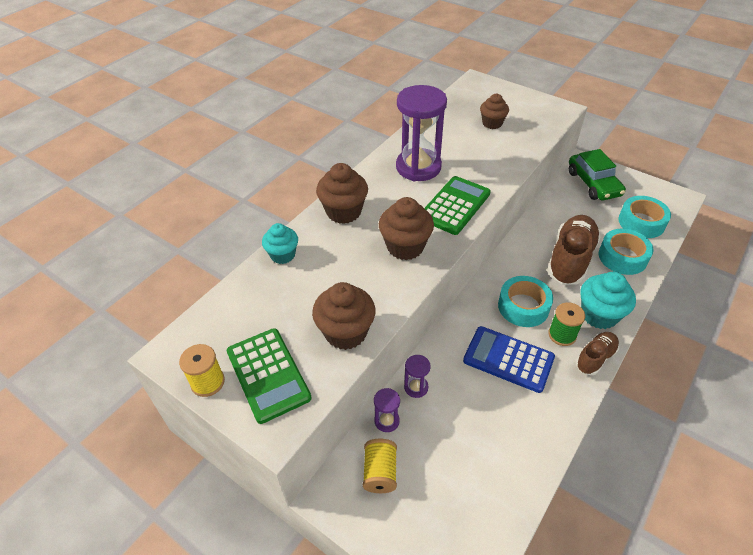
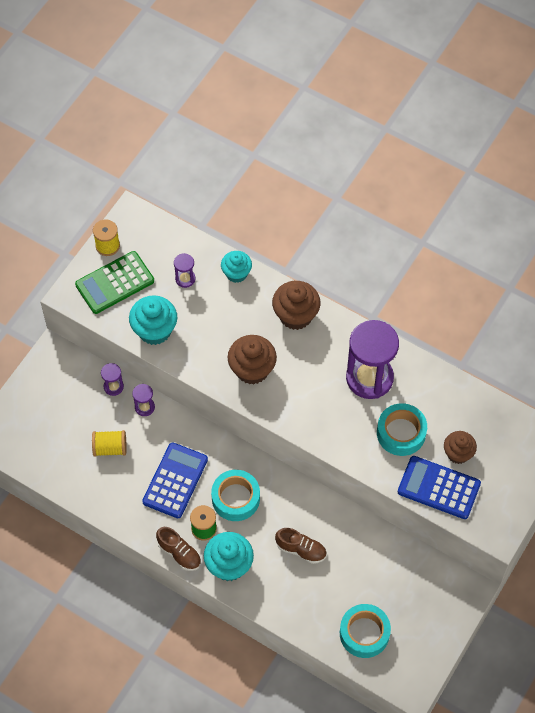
camera: 85 degrees right, 15 degrees up
brown cupcake [312,282,376,350] -> turquoise cupcake [129,295,177,345]
yellow spool [363,439,397,493] -> yellow spool moved to [92,430,126,457]
green calculator [424,176,491,235] -> none
brown shoe [547,215,601,285] -> brown shoe [275,528,327,564], size x0.55
green car [569,149,626,200] -> none
turquoise tape [599,229,653,275] -> turquoise tape moved to [377,403,427,456]
none -> purple hourglass [174,253,195,288]
none -> blue calculator [398,456,481,519]

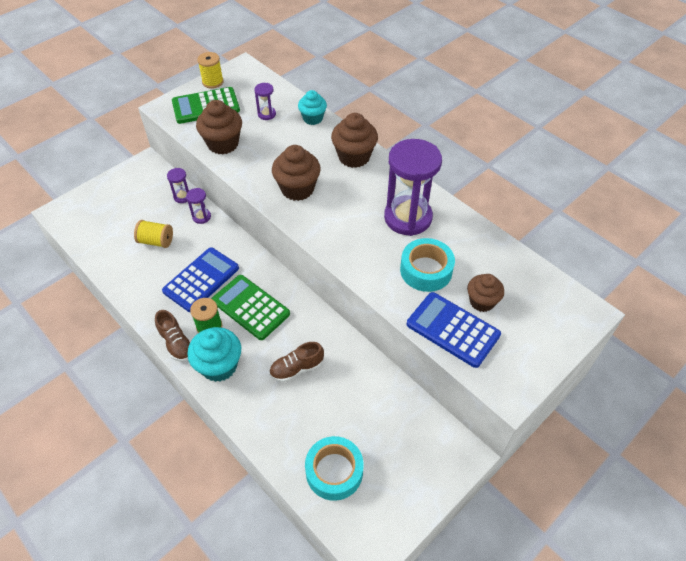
camera: 15 degrees right, 10 degrees down
turquoise cupcake [129,295,177,345] -> brown cupcake [196,100,242,154]
turquoise tape [211,470,260,521] -> green calculator [212,275,290,340]
brown shoe [275,528,327,564] -> brown shoe turned 120 degrees clockwise [269,342,324,382]

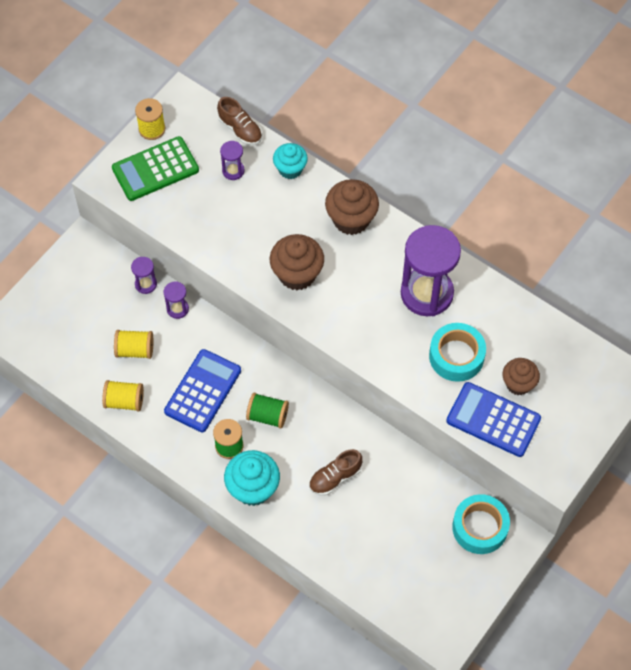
camera: 10 degrees left, 10 degrees up
brown shoe [155,310,191,362] -> brown shoe moved to [217,97,262,145]
brown cupcake [196,100,242,154] -> none
green calculator [212,275,290,340] -> green spool [246,393,289,428]
turquoise tape [305,436,363,501] -> turquoise tape moved to [452,494,510,554]
none -> yellow spool [102,380,144,411]

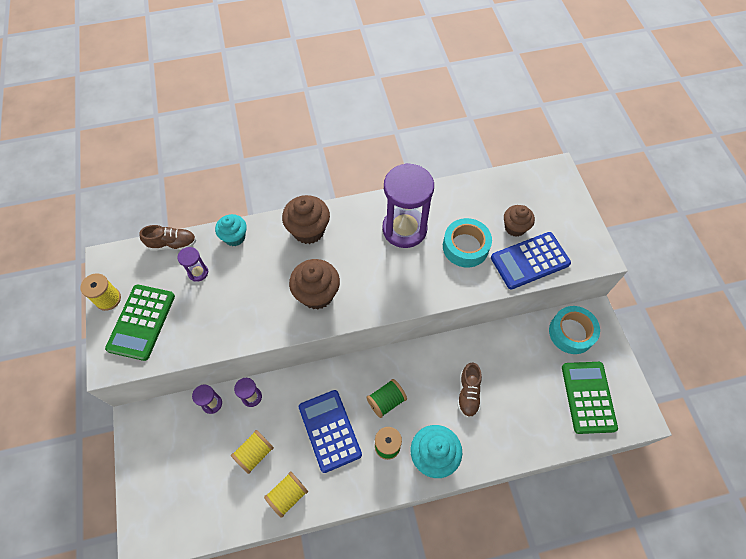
camera: 50 degrees left, 0 degrees up
none -> green calculator [562,362,618,434]

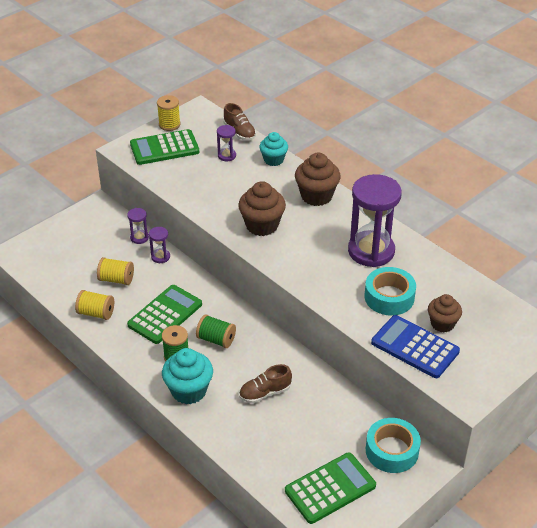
camera: 60 degrees right, 20 degrees down
blue calculator [299,390,362,473] -> green calculator [127,285,202,344]

